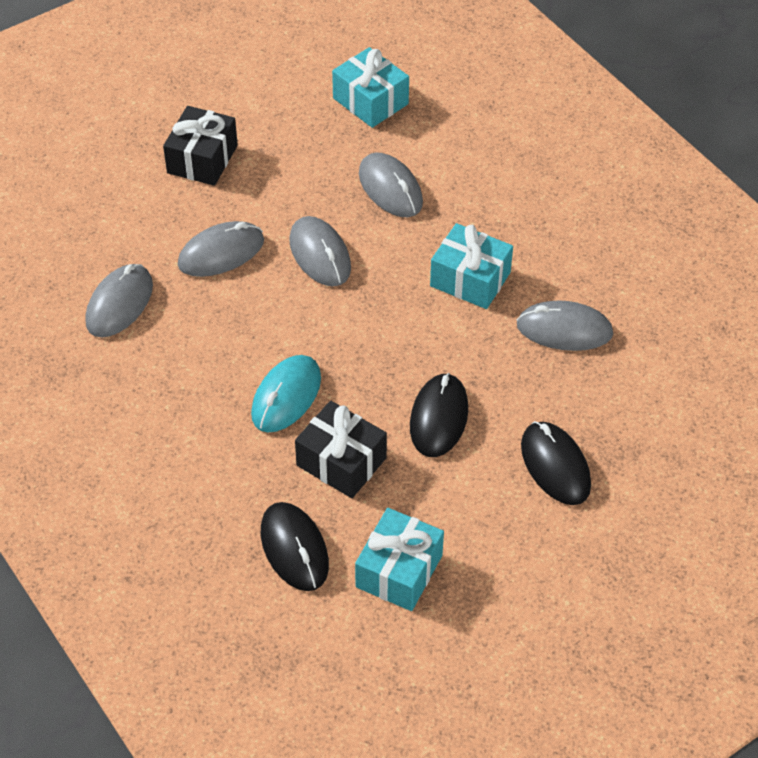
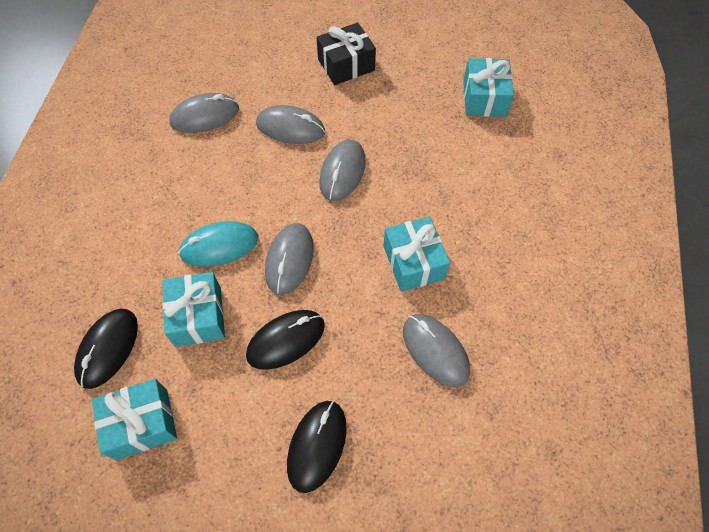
camera: 45 degrees right, 10 degrees up
black gift [295,401,387,498] -> turquoise gift [162,272,225,347]
grey mouse [359,152,423,217] -> grey mouse moved to [265,223,314,295]

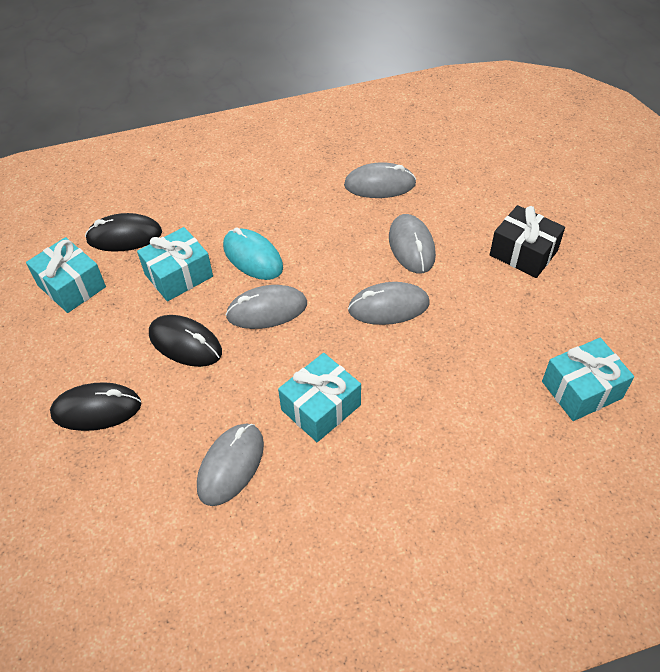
camera: 65 degrees right, 10 degrees down
grey mouse [169,93,239,133] -> grey mouse turned 45 degrees counterclockwise [344,162,416,198]

